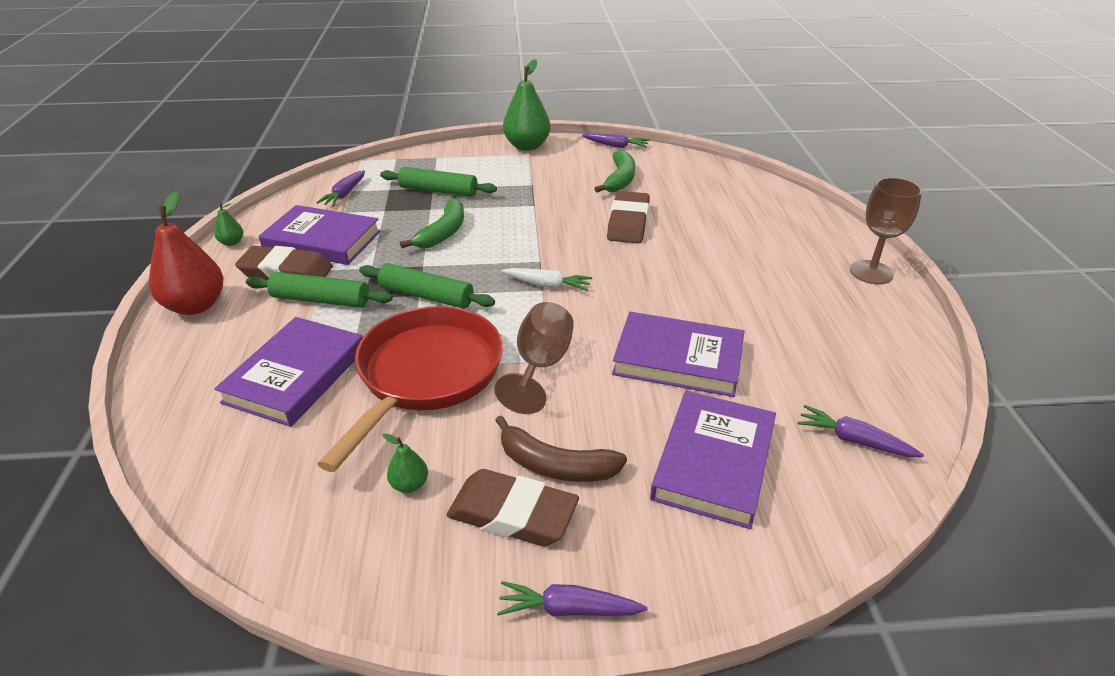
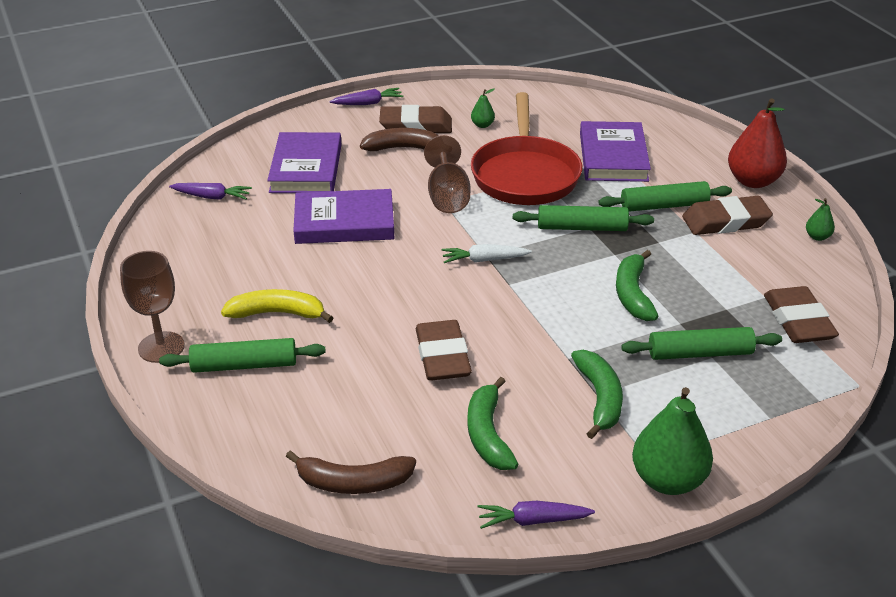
camera: 160 degrees right, 0 degrees up
purple book [258,205,381,265] -> none
purple carrot [316,170,365,206] -> brown eraser [764,286,839,343]
none -> green rolling pin [159,338,326,373]
none -> yellow banana [221,289,333,323]
none -> brown banana [286,450,416,494]
none -> green banana [571,350,623,439]

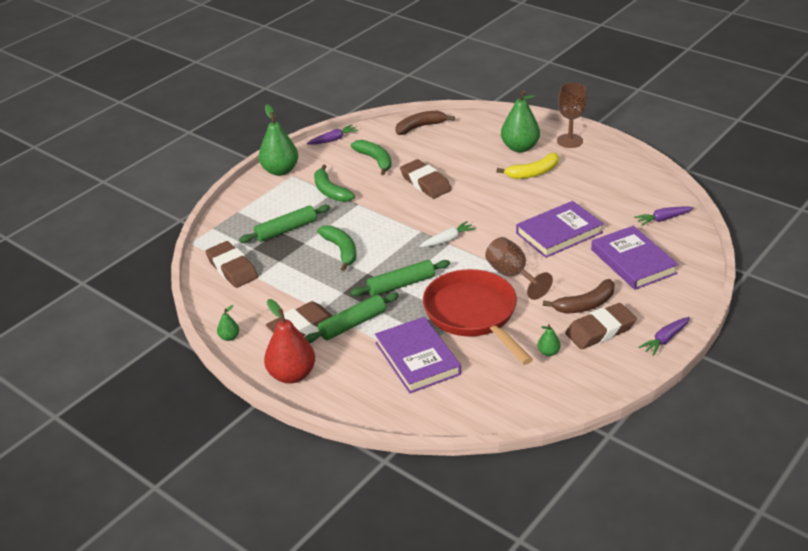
camera: 155 degrees right, 0 degrees up
green rolling pin [159,338,326,373] -> green pear [501,90,540,152]

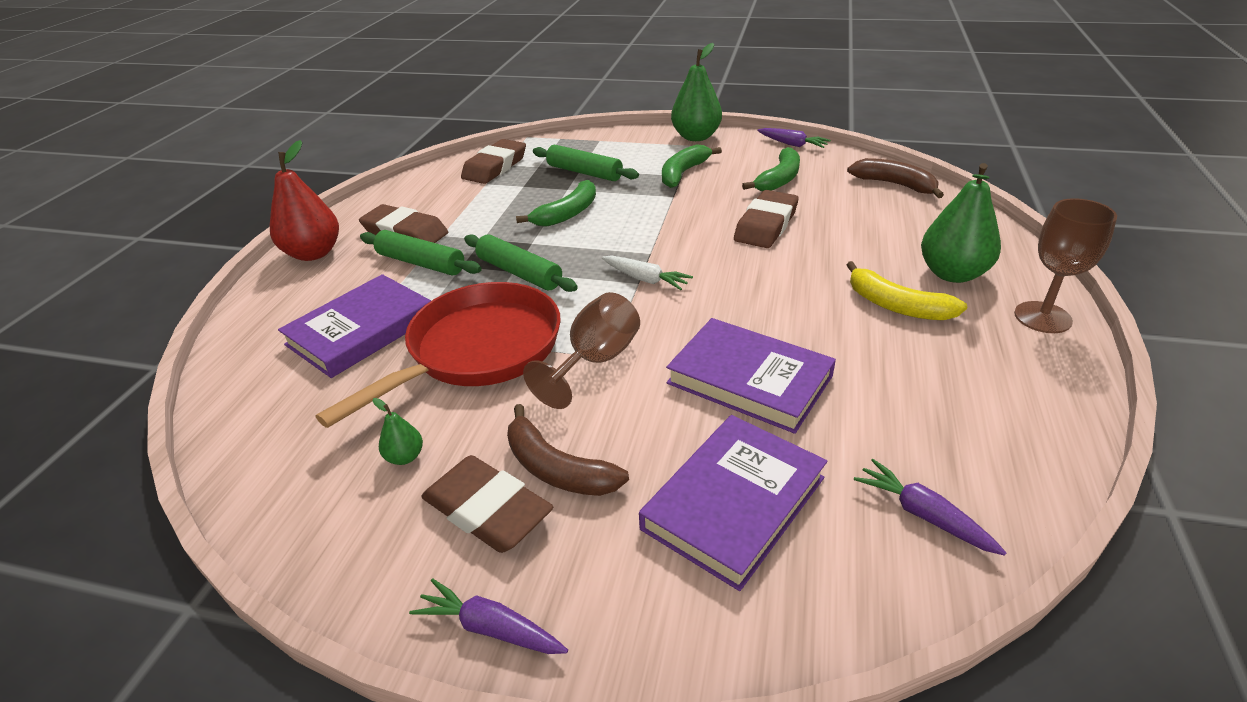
camera: 65 degrees right, 0 degrees up
green pear [217,305,239,341] -> none

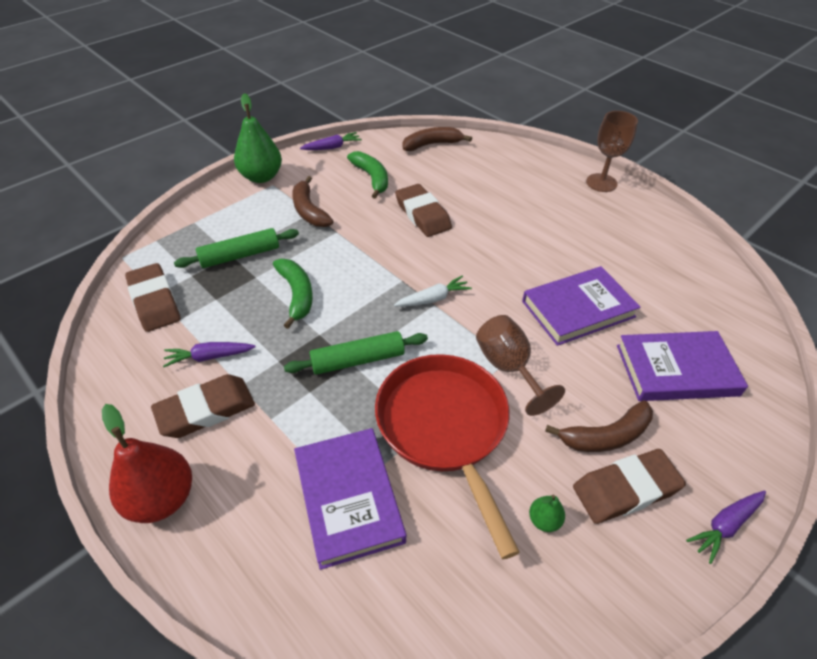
camera: 60 degrees left, 10 degrees up
green rolling pin [360,230,482,276] -> none
purple book [639,415,828,591] -> purple book turned 75 degrees counterclockwise [617,331,748,401]
green banana [662,144,722,188] -> brown banana [292,176,334,227]
yellow banana [847,261,967,320] -> none
purple carrot [854,459,1006,556] -> purple carrot moved to [163,342,256,367]
green pear [921,163,1001,283] -> none

